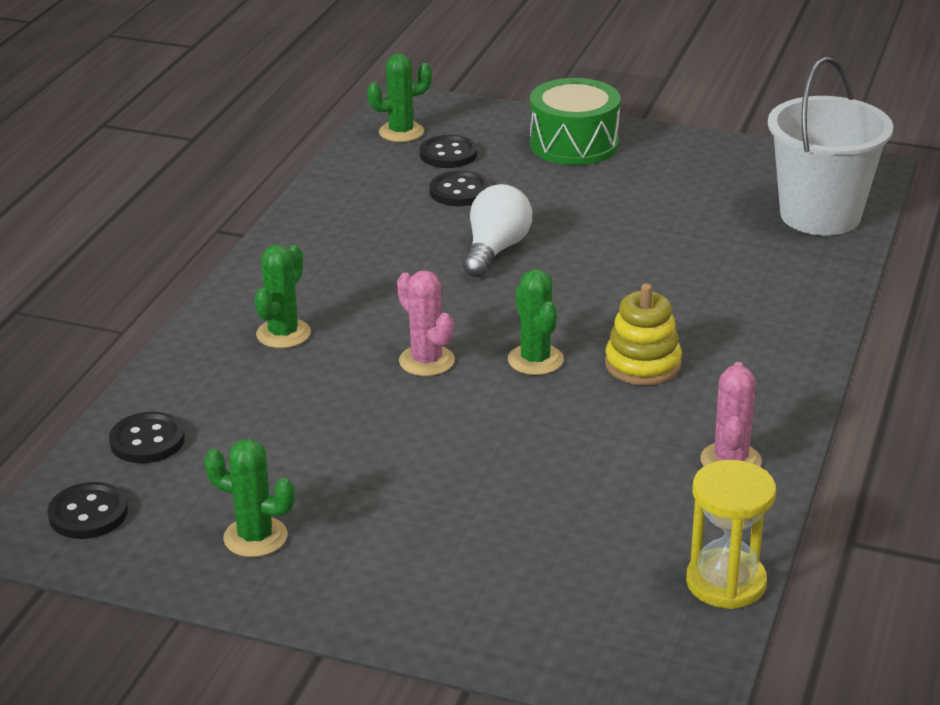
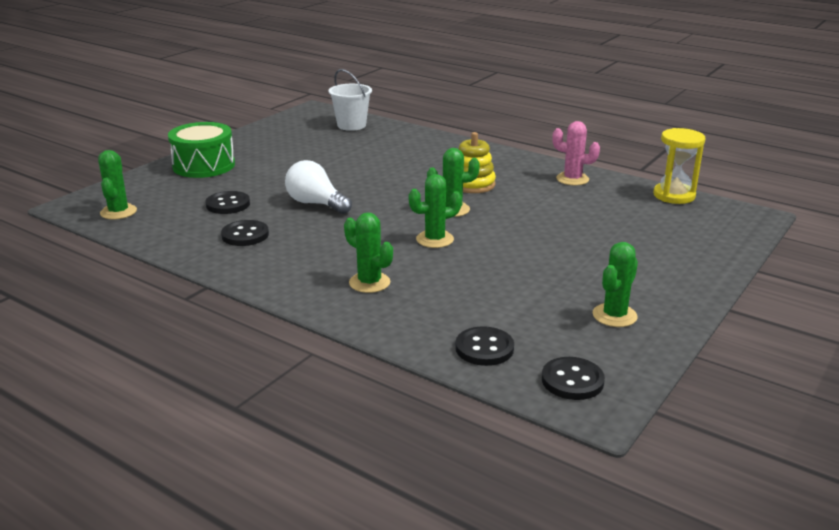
camera: 75 degrees left, 5 degrees down
pink cactus [397,270,455,376] -> green cactus [409,174,462,248]
black button [420,135,477,168] -> black button moved to [221,220,269,246]
white bucket [768,57,893,235] -> white bucket [329,69,372,131], size x0.63

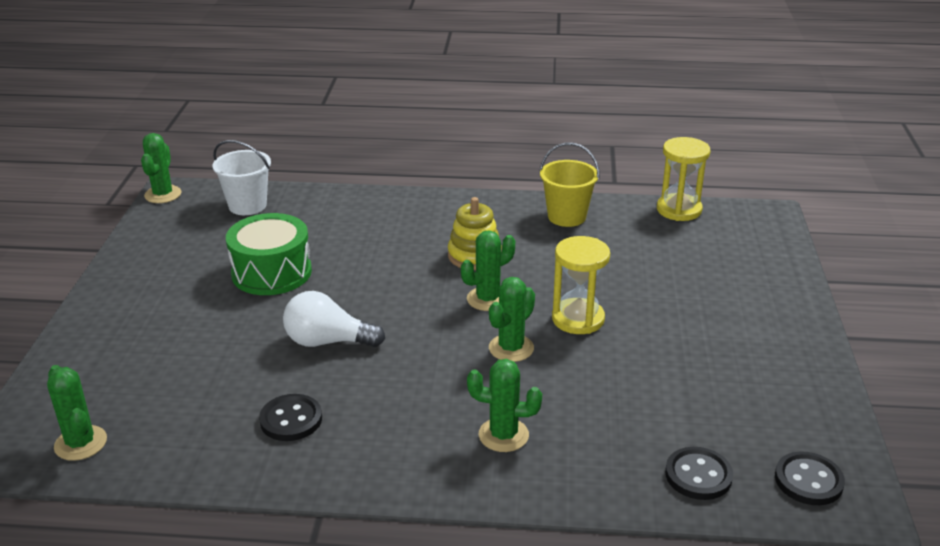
camera: 30 degrees left, 5 degrees up
green drum [168,122,235,178] -> green drum moved to [226,213,312,295]
black button [206,191,250,214] -> none
pink cactus [552,121,600,185] -> yellow bucket [540,143,600,227]
green cactus [593,242,638,327] -> green cactus moved to [141,133,182,203]
none -> yellow hourglass [552,236,610,334]

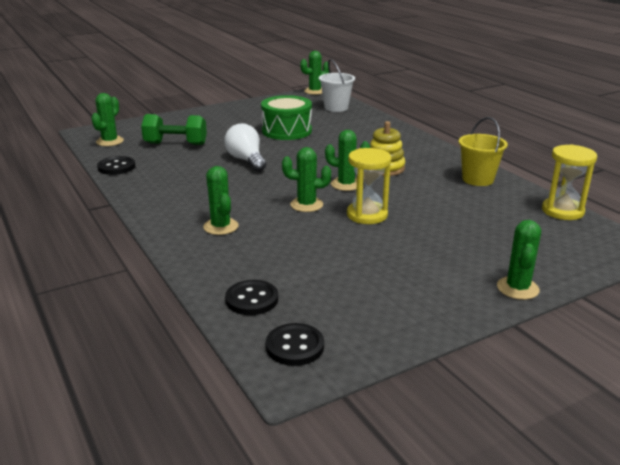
camera: 55 degrees right, 5 degrees down
black button [259,394,322,441] -> black button moved to [97,156,135,175]
none -> green dumbbell [141,114,207,145]
none -> green cactus [497,220,541,300]

